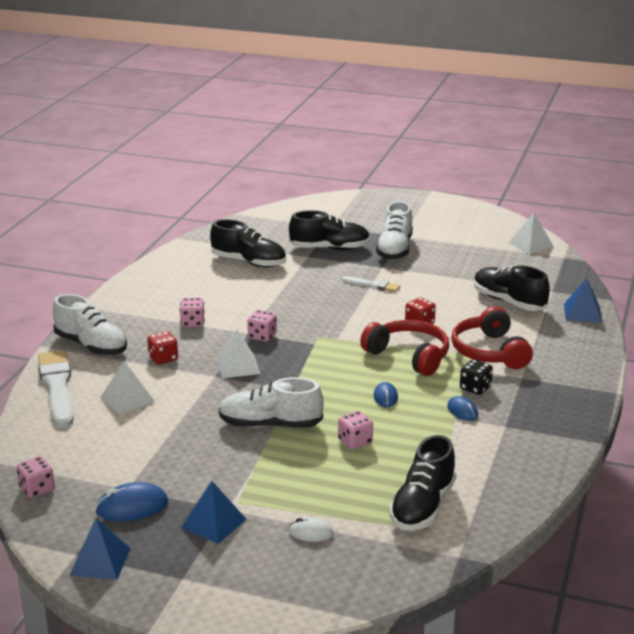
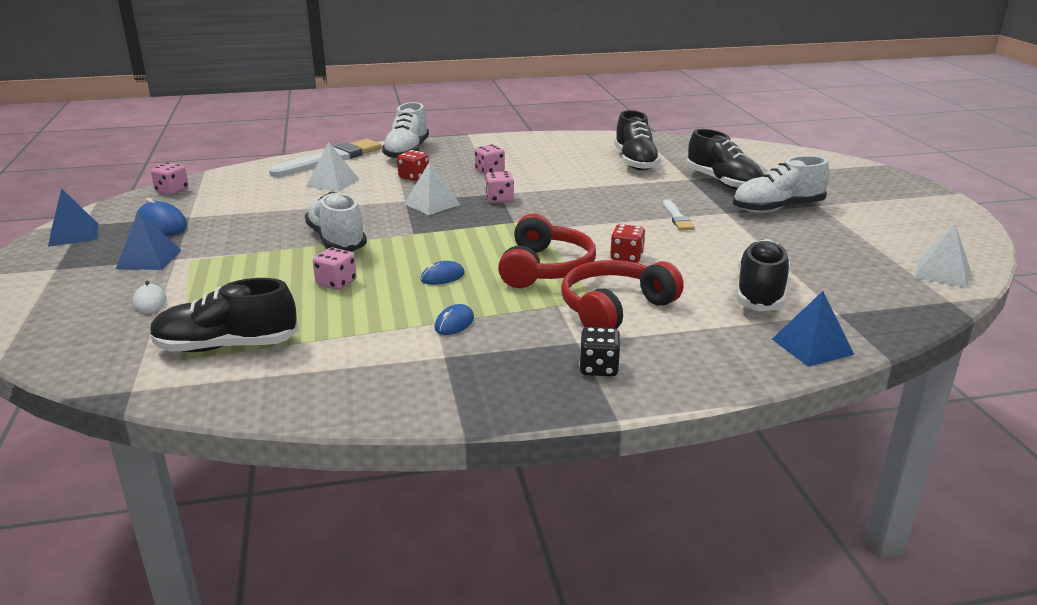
camera: 60 degrees right, 0 degrees up
black dice [460,359,493,395] -> black dice moved to [579,327,620,377]

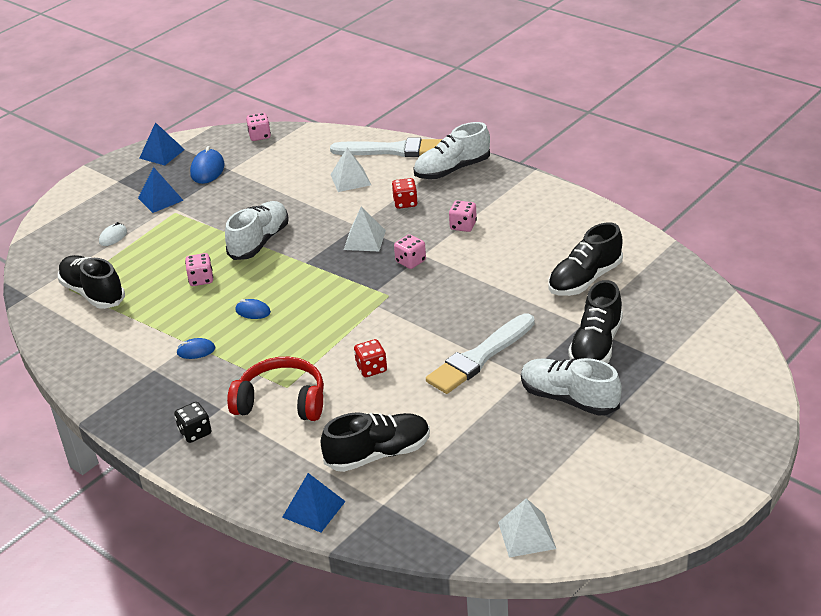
camera: 55 degrees right, 10 degrees up
red headphones [498,214,596,288] -> none
white brush [663,199,695,231] -> white brush [426,313,535,394], size x1.96

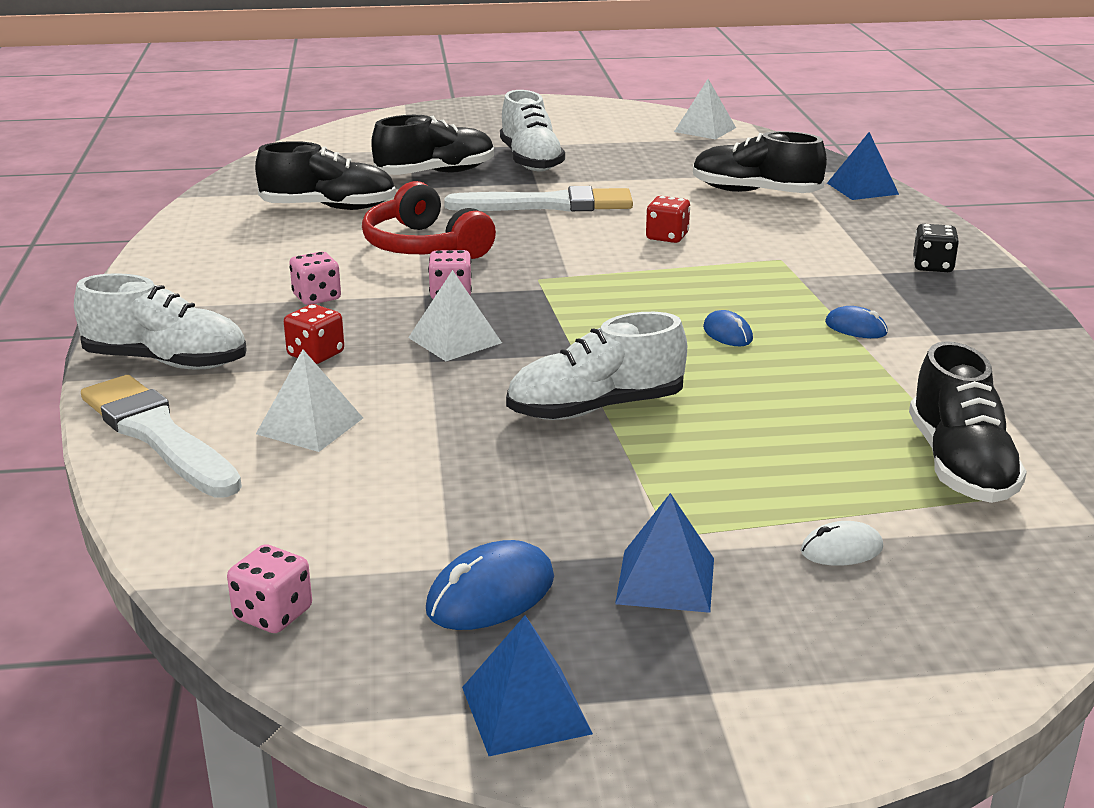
camera: 140 degrees left, 10 degrees down
pink dice [185,253,213,286] -> none
red headphones [227,357,324,421] -> red headphones moved to [362,181,496,259]

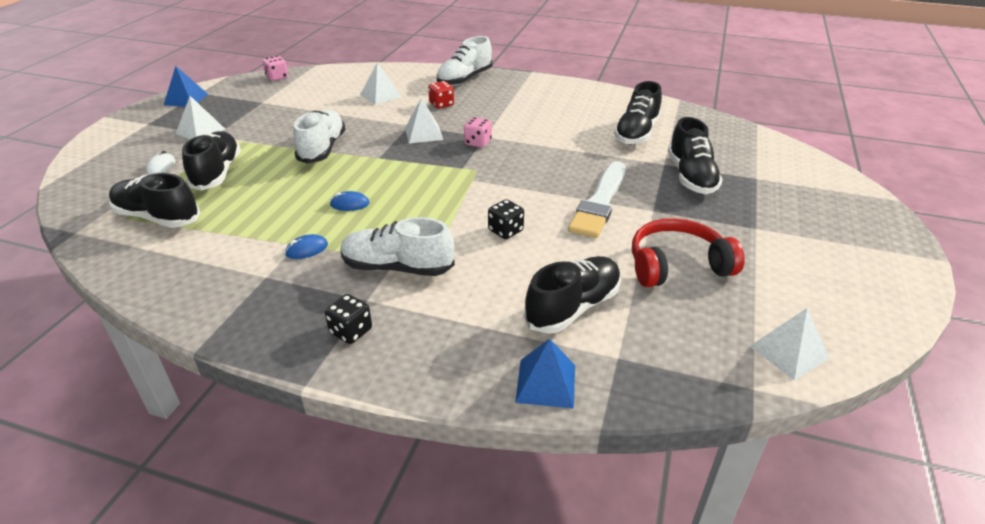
camera: 115 degrees right, 10 degrees up
white brush [81,375,242,498] -> none
pink dice [289,252,341,305] -> none
red headphones [362,181,496,259] -> red headphones moved to [632,218,745,287]
blue mouse [426,540,554,630] -> none
white shoe [500,90,565,171] -> white shoe moved to [340,217,455,276]
blue pyramid [615,493,714,613] -> white pyramid [176,96,225,139]
red dice [646,196,690,243] -> black dice [488,199,524,239]
none -> black shoe [182,131,241,191]

